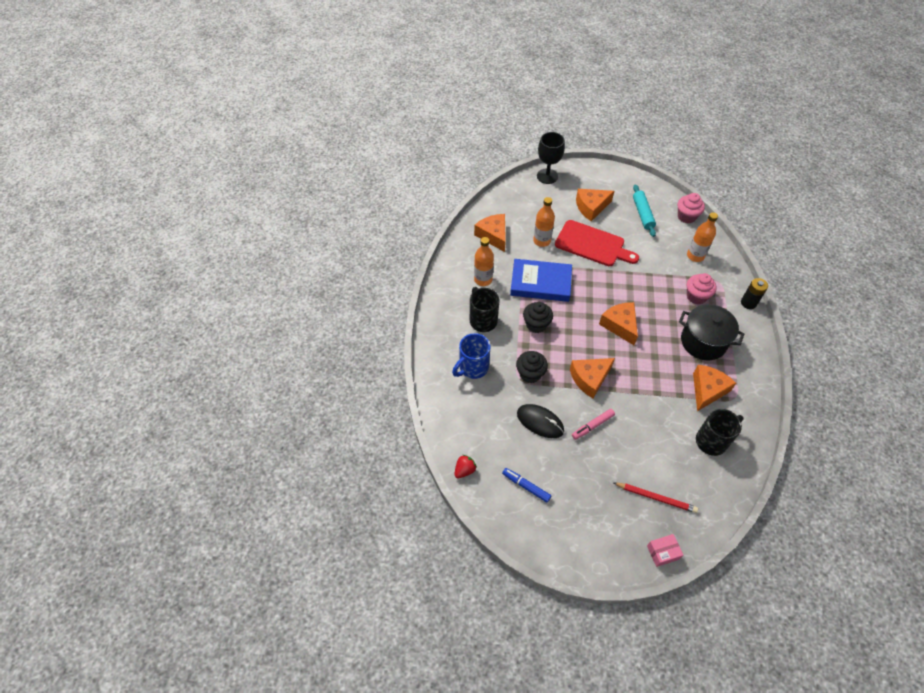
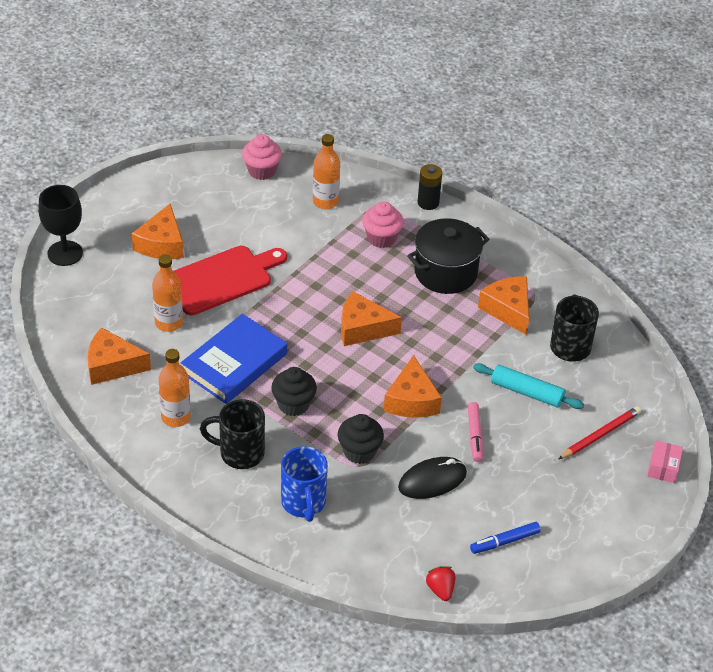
camera: 60 degrees left, 10 degrees down
turquoise rolling pin [633,184,656,237] -> turquoise rolling pin moved to [473,363,584,409]

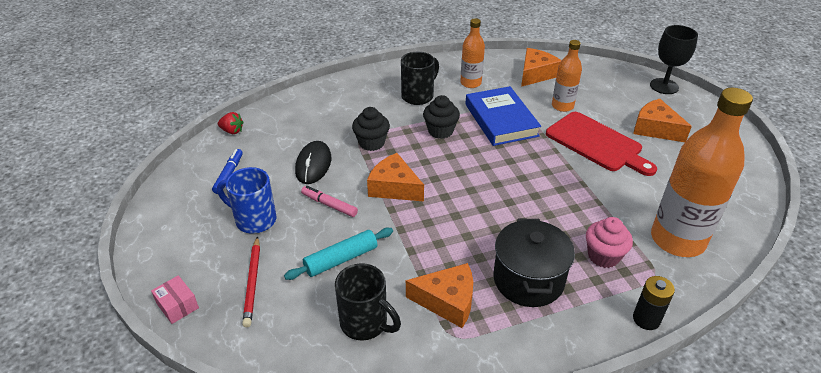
camera: 125 degrees right, 5 degrees down
red cutting board [174,246,287,315] -> red cutting board turned 45 degrees counterclockwise [546,112,657,176]
pink cupcake [242,134,282,180] -> none
blue mug [281,446,328,522] -> blue mug moved to [217,167,276,234]
orange bottle [313,134,340,209] -> orange bottle [651,88,753,257], size x1.89
orange cheese [341,291,402,346] -> none

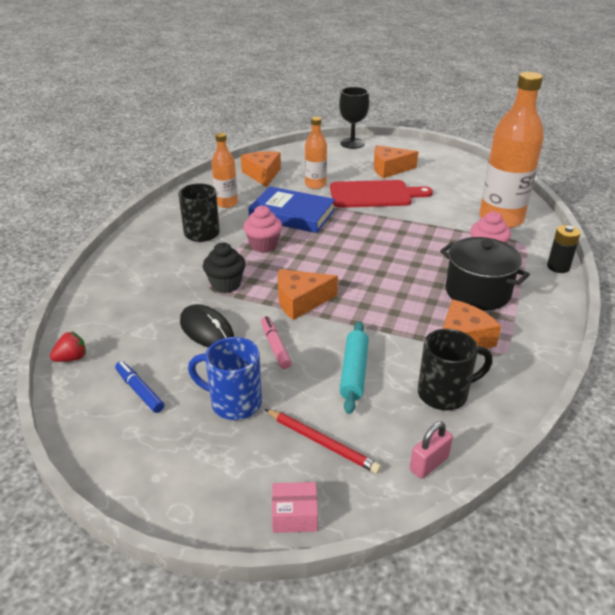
camera: 50 degrees left, 5 degrees down
blue mug [217,167,276,234] -> blue mug turned 45 degrees clockwise [188,337,262,420]
pink marker [301,186,358,217] -> pink marker turned 90 degrees clockwise [261,316,292,369]
black cupcake [423,95,460,139] -> pink cupcake [243,206,282,253]
none -> pink padlock [410,422,453,479]

